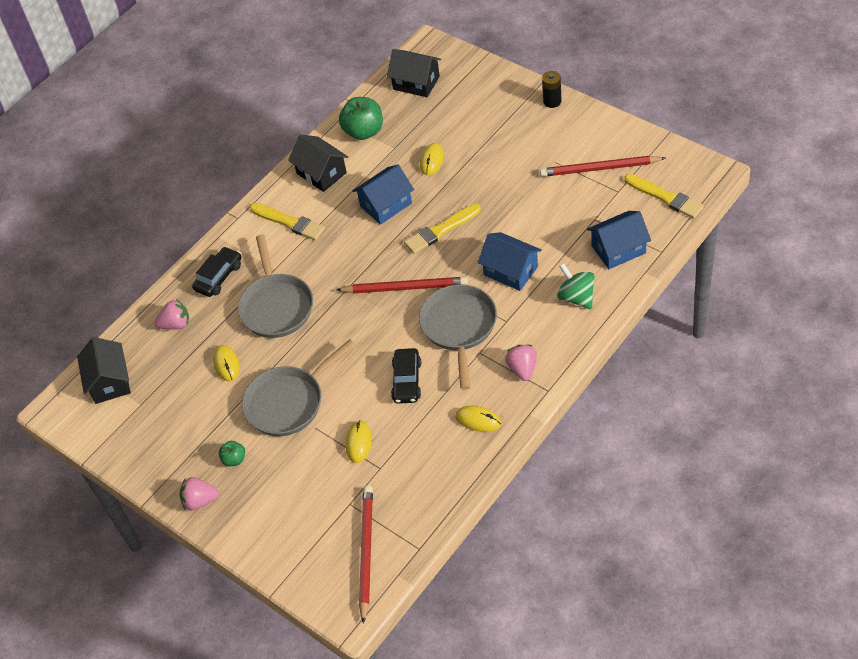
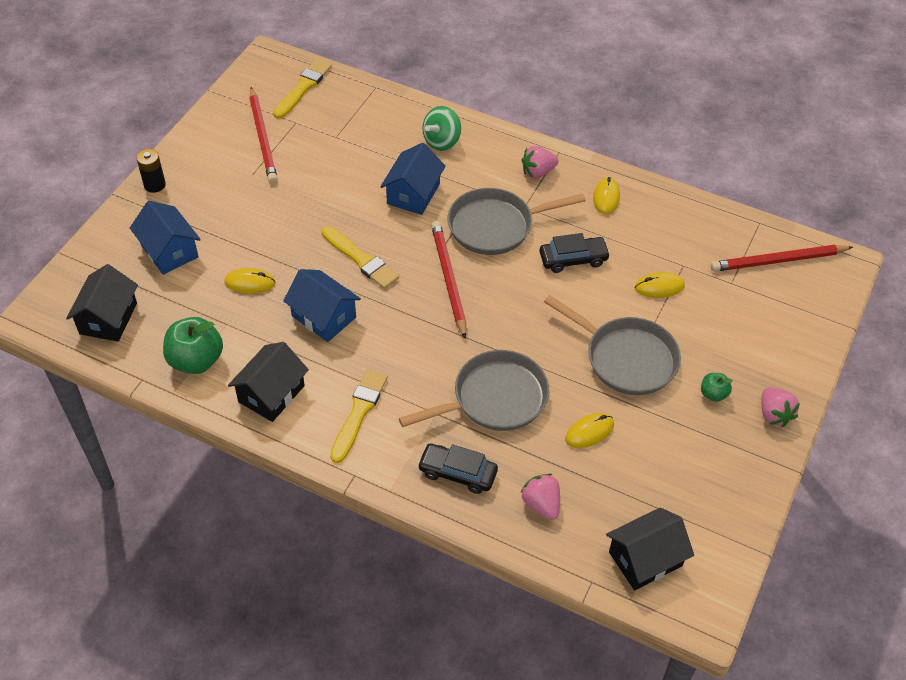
camera: 110 degrees left, 0 degrees up
blue house [587,211,651,269] -> blue house moved to [130,201,201,275]

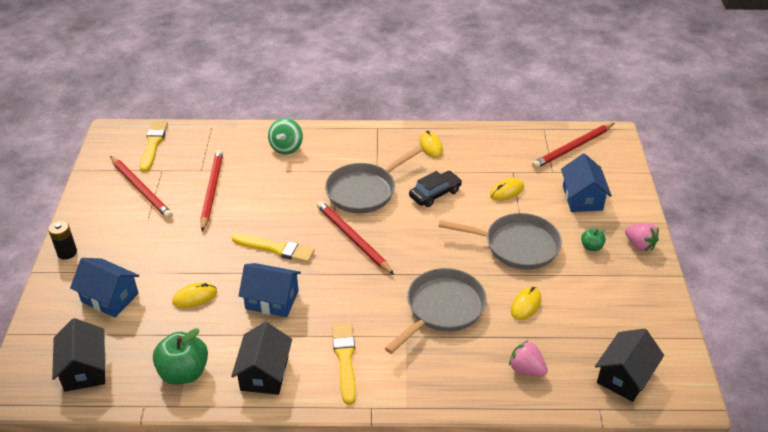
camera: 25 degrees left, 10 degrees down
blue house [380,143,446,215] -> blue house moved to [561,153,612,212]
black car [417,444,498,494] -> none
pink strawberry [522,146,559,178] -> none
none -> red pencil [200,149,223,231]

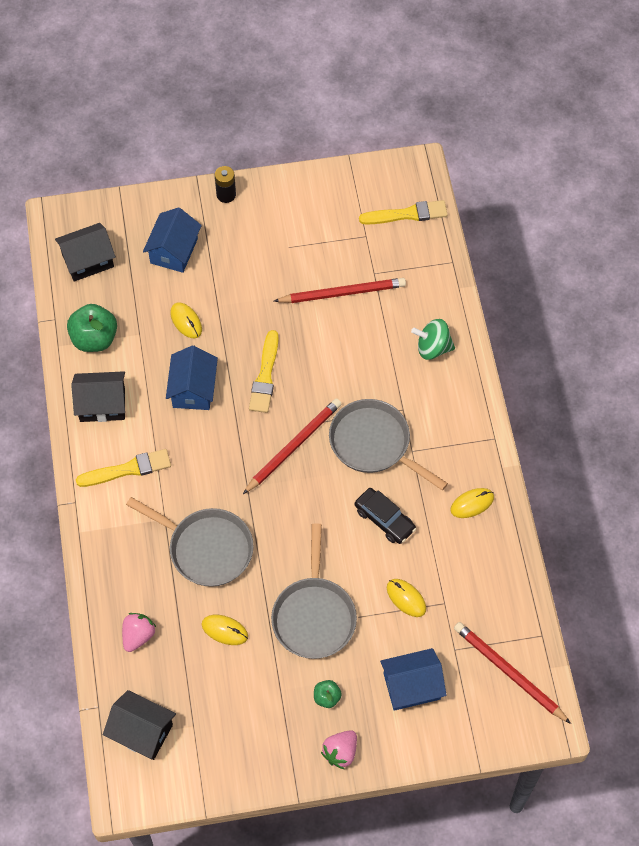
camera: 80 degrees right, 20 degrees up
red pencil [110,156,173,219] -> none

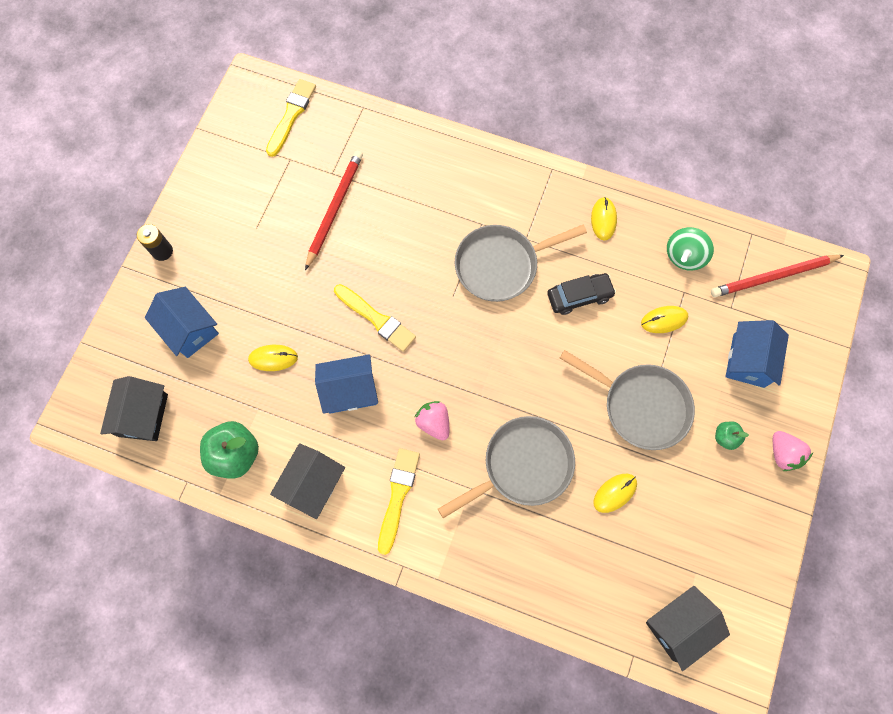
camera: 60 degrees left, 10 degrees up
pink strawberry [122,613,156,652] -> pink strawberry moved to [415,401,449,441]
blue house [166,345,218,410] -> blue house turned 45 degrees counterclockwise [315,354,378,414]
red pencil [243,398,341,494] -> none
green spinning top [411,319,455,360] -> green spinning top moved to [667,227,714,271]

